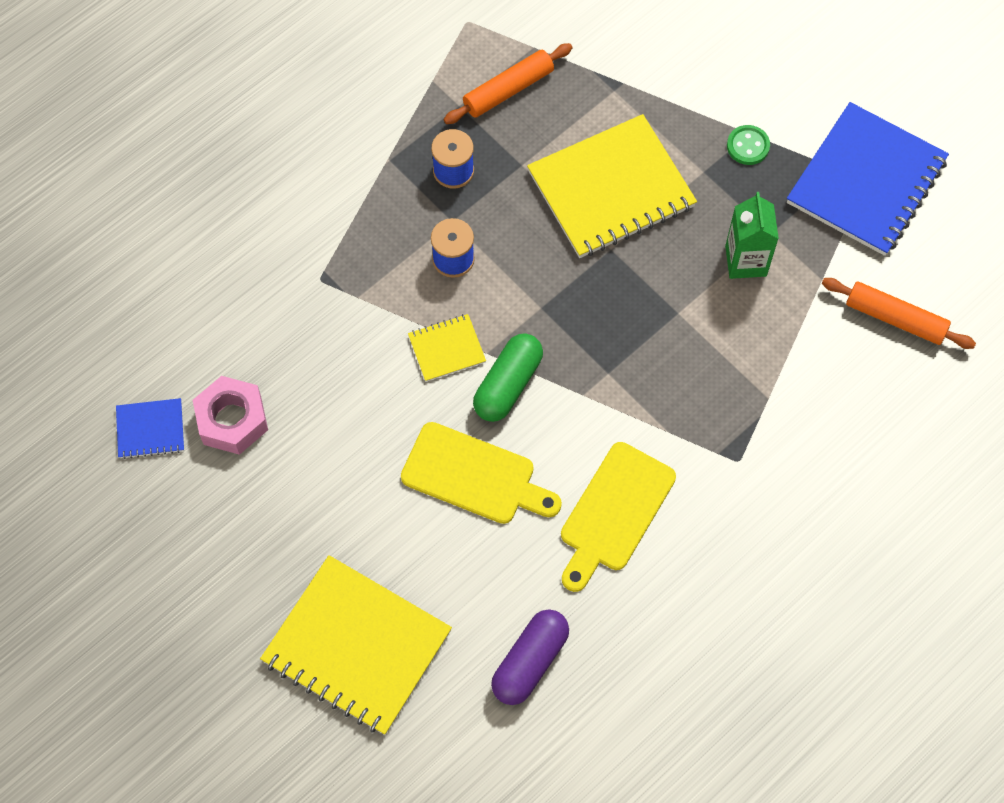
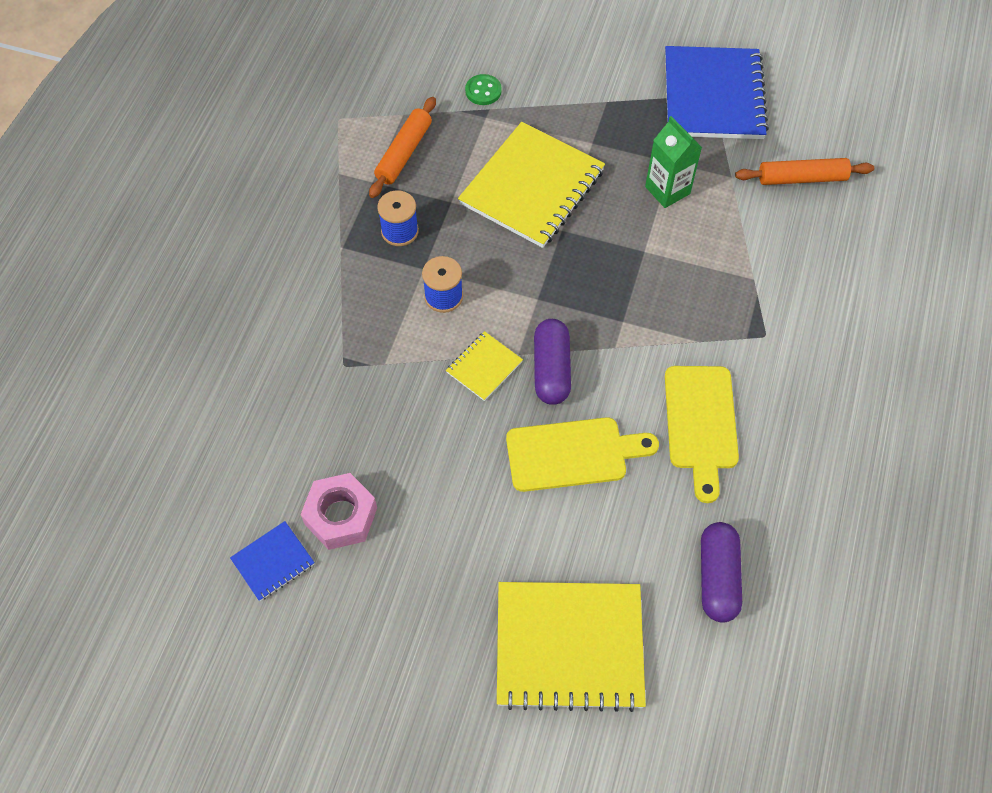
camera: 30 degrees left, 5 degrees down
green capsule [473,333,543,422] -> purple capsule [534,319,571,405]
green button [727,125,770,165] -> green button moved to [465,74,502,105]

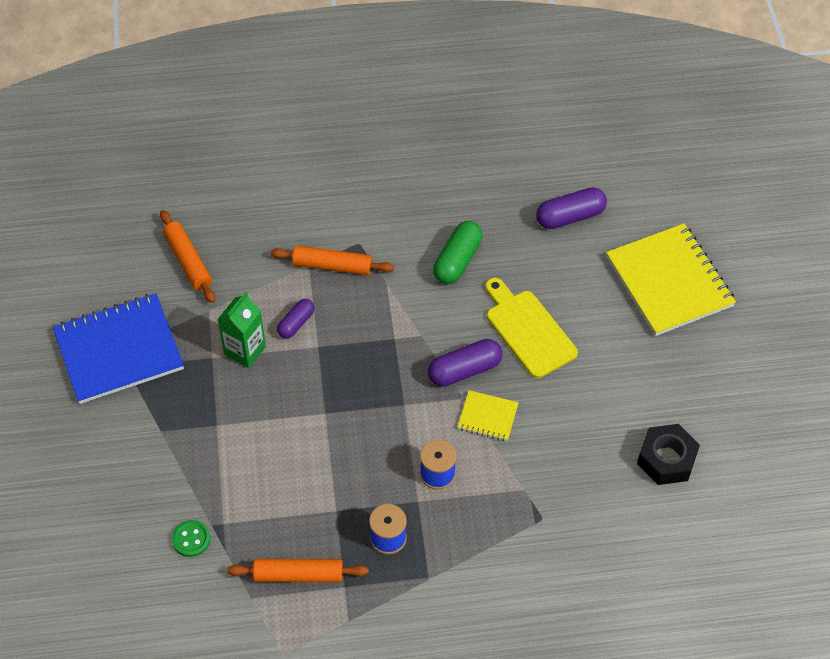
camera: 115 degrees left, 5 degrees down
blue notebook [230,521,315,601] -> none
pink nut [300,473,377,550] -> black nut [637,424,700,485]
yellow notebook [458,122,605,248] -> none
yellow cutting board [665,366,739,503] -> green capsule [433,221,483,284]
none -> orange rolling pin [271,246,394,275]
none -> purple capsule [277,299,315,338]

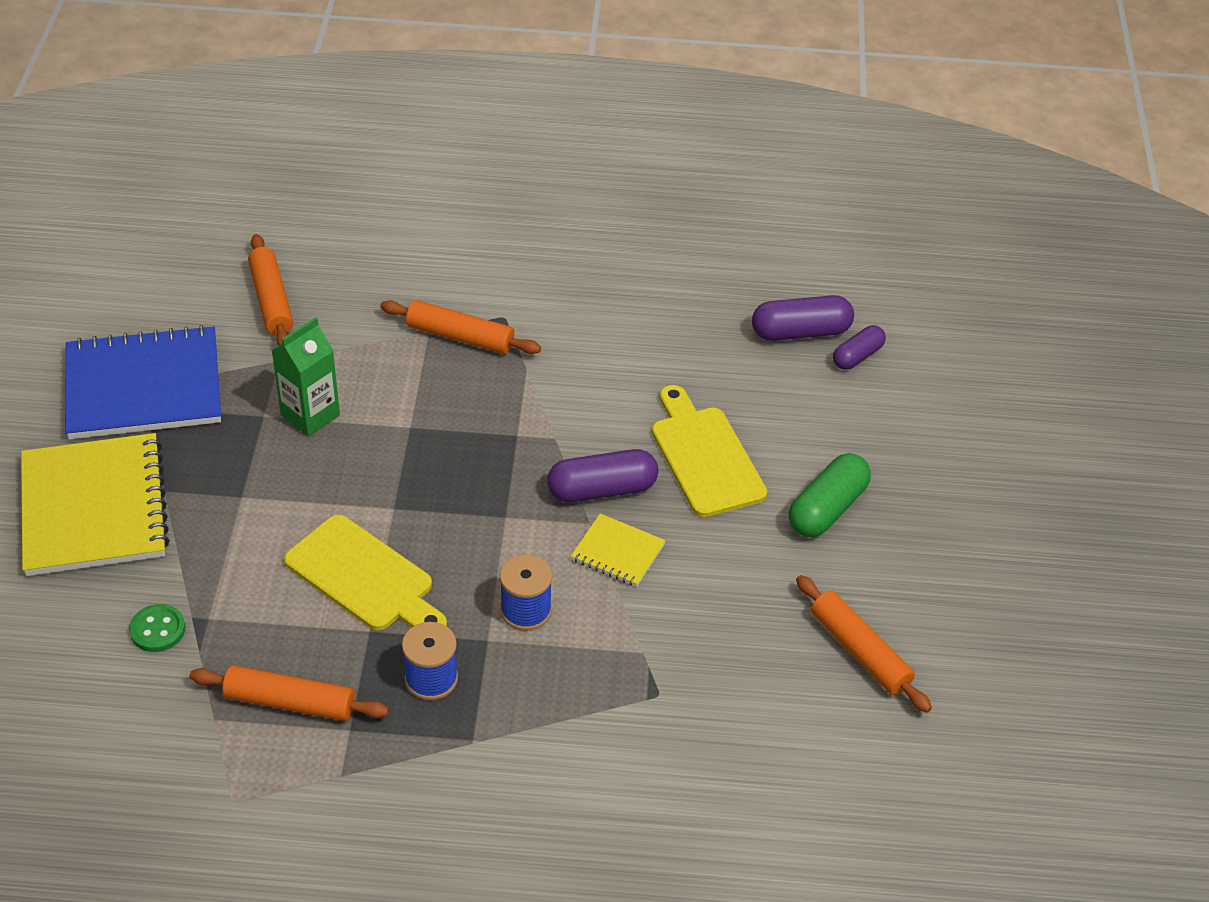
camera: 10 degrees right, 10 degrees down
purple capsule [277,299,315,338] -> purple capsule moved to [833,325,886,370]
green capsule [433,221,483,284] -> green capsule moved to [789,453,871,537]
yellow notebook [606,224,736,336] -> yellow notebook moved to [21,433,170,576]
black nut [637,424,700,485] -> orange rolling pin [796,575,932,713]
none -> yellow cutting board [284,515,447,630]

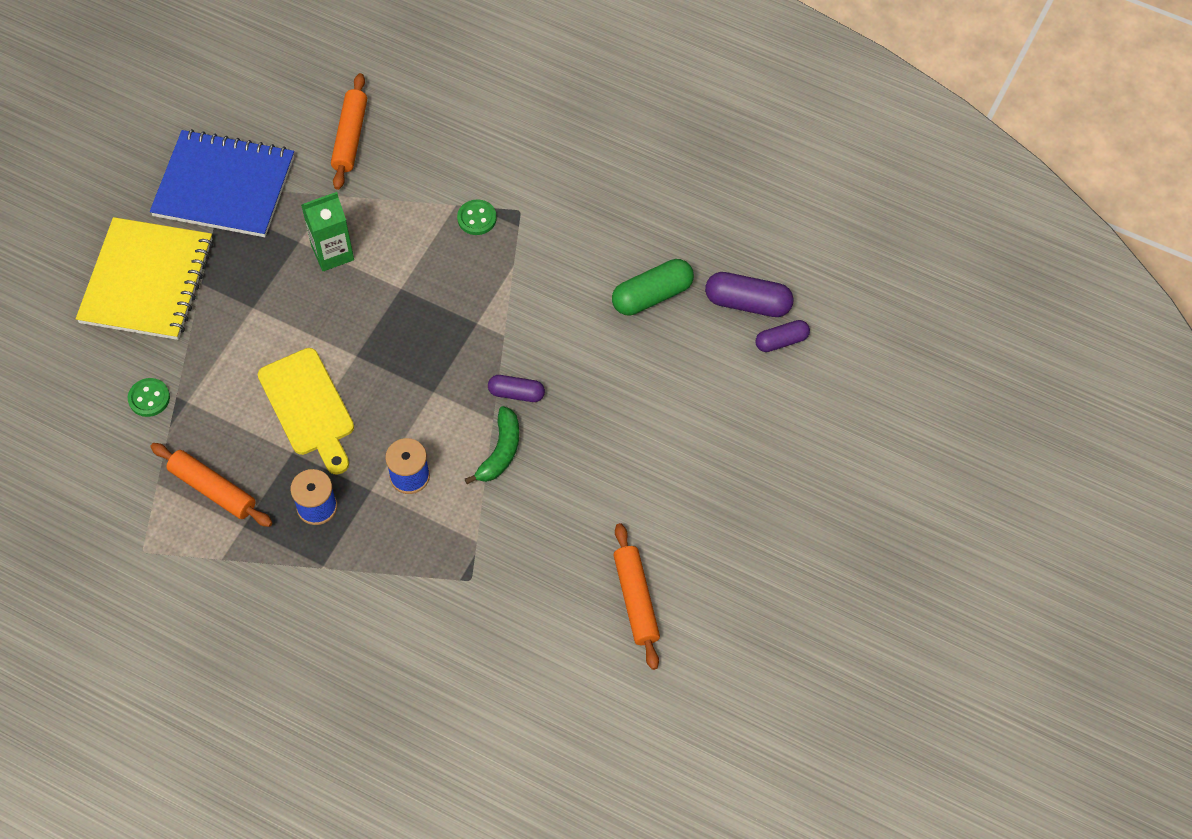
camera: 25 degrees right, 15 degrees up
orange rolling pin [380,300,541,354] -> green button [457,199,497,235]
purple capsule [547,449,658,502] -> purple capsule [488,375,545,402], size x0.63
yellow notebook [571,514,666,587] -> green banana [465,406,519,484]
yellow cutting board [652,385,767,517] -> none
green capsule [789,453,871,537] -> green capsule moved to [612,259,694,316]

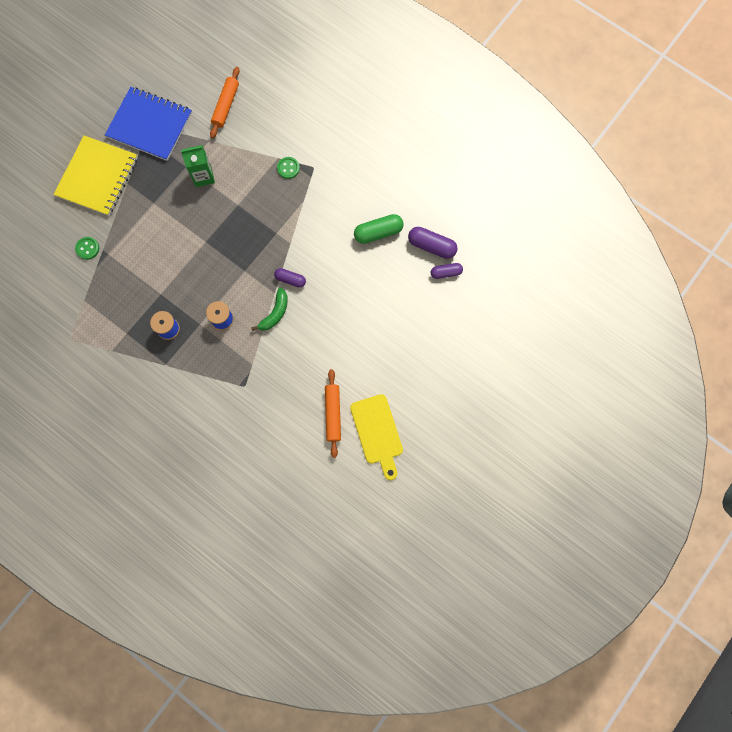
camera: 10 degrees right, 15 degrees up
orange rolling pin [150,443,273,527] -> none
yellow cutting board [257,348,354,475] -> yellow cutting board moved to [350,394,403,480]

